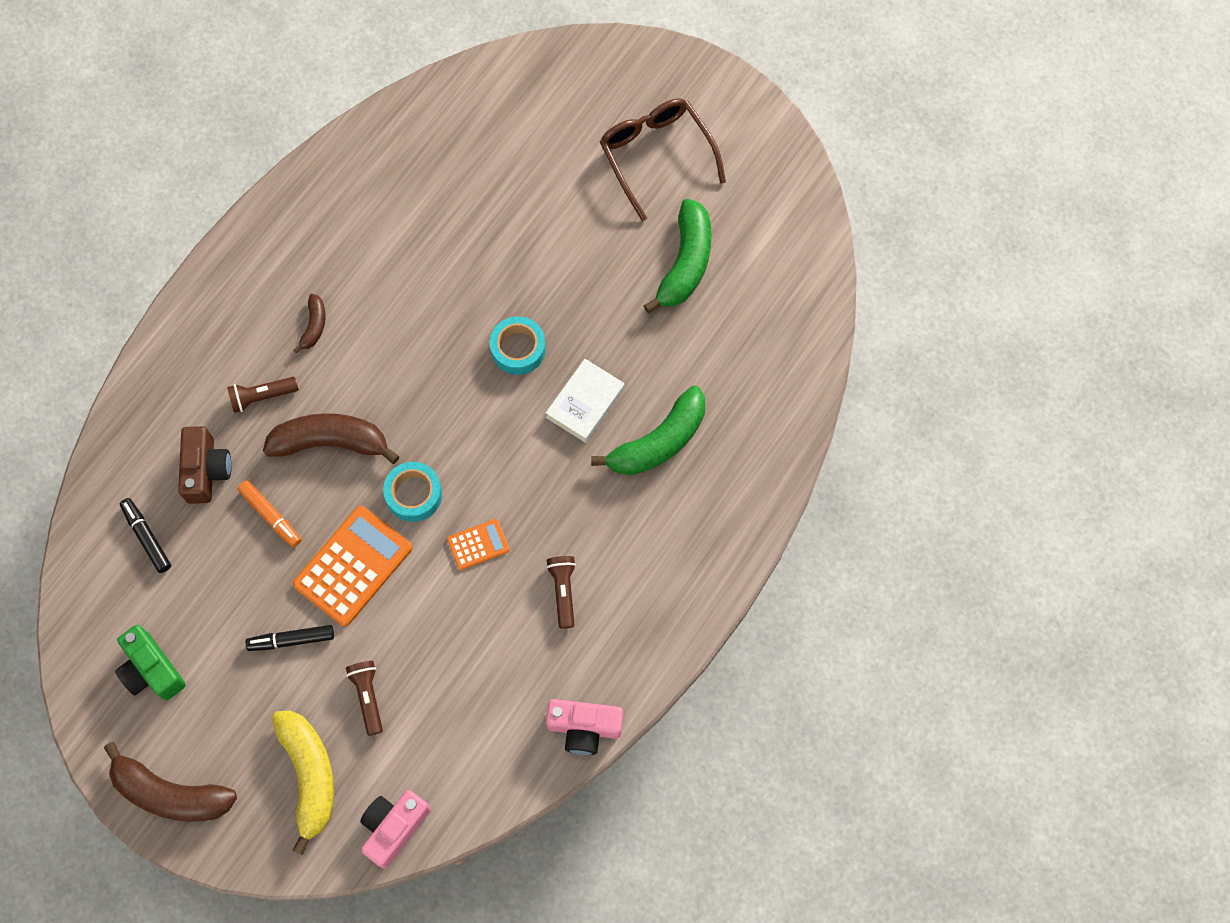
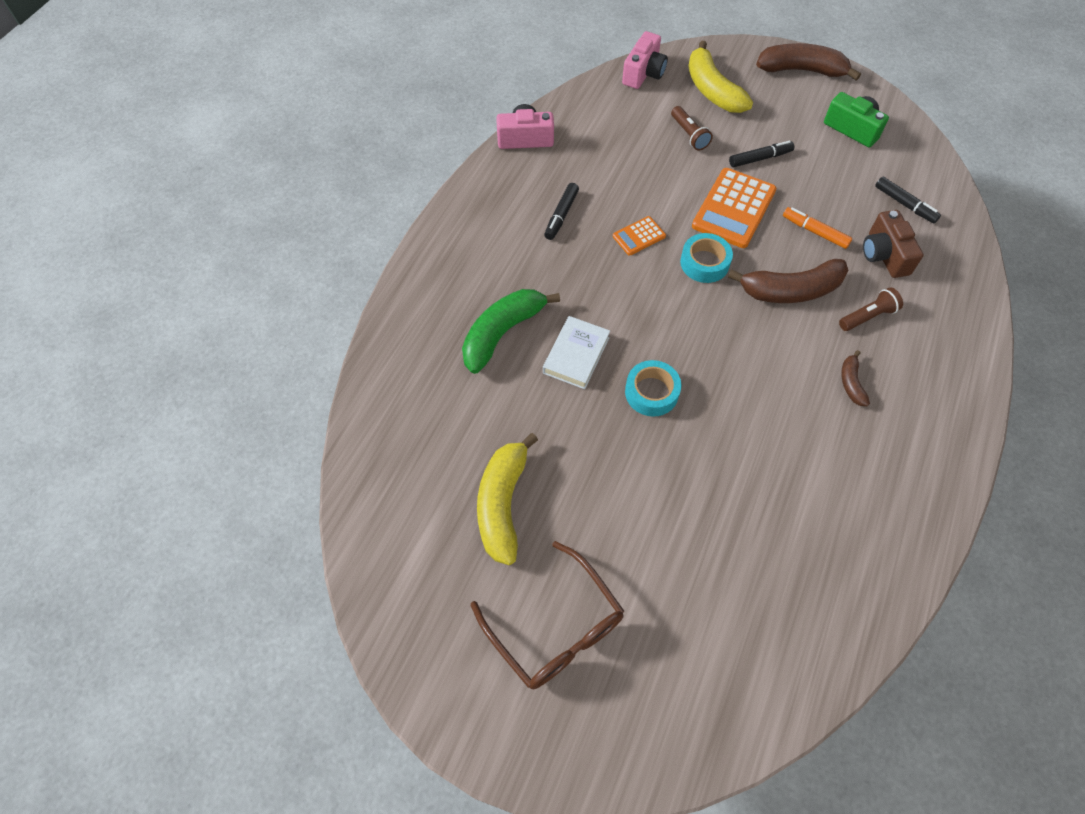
camera: 170 degrees right, 10 degrees down
brown flashlight [546,556,576,629] -> black marker [544,183,579,240]
green banana [644,199,711,313] -> yellow banana [477,433,538,565]

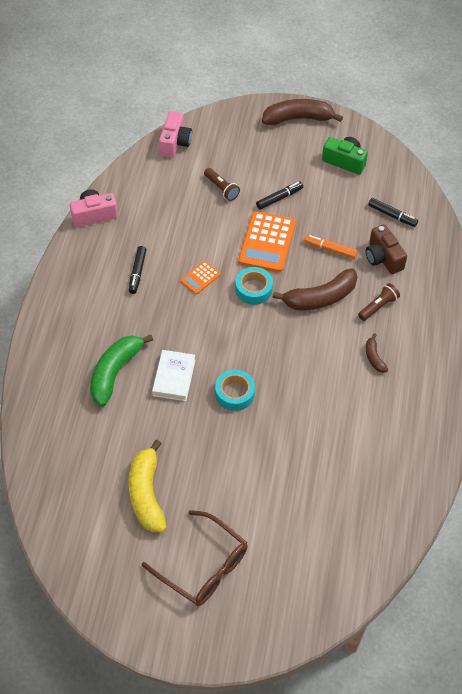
camera: 15 degrees left, 5 degrees down
yellow banana [688,41,753,113] -> none

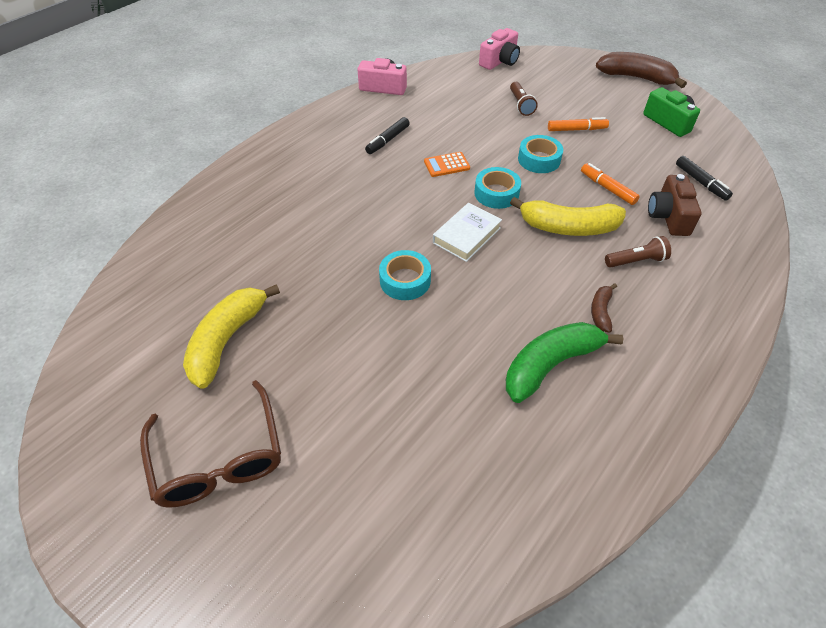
camera: 30 degrees right, 5 degrees down
green banana [90,335,153,406] -> green banana moved to [506,322,623,403]
white book [152,350,195,401] -> white book moved to [433,203,502,262]
orange calculator [238,211,296,273] -> turquoise tape [518,135,563,173]
black marker [256,181,303,210] -> orange marker [548,117,609,131]
brown banana [272,268,358,310] -> yellow banana [510,197,626,236]

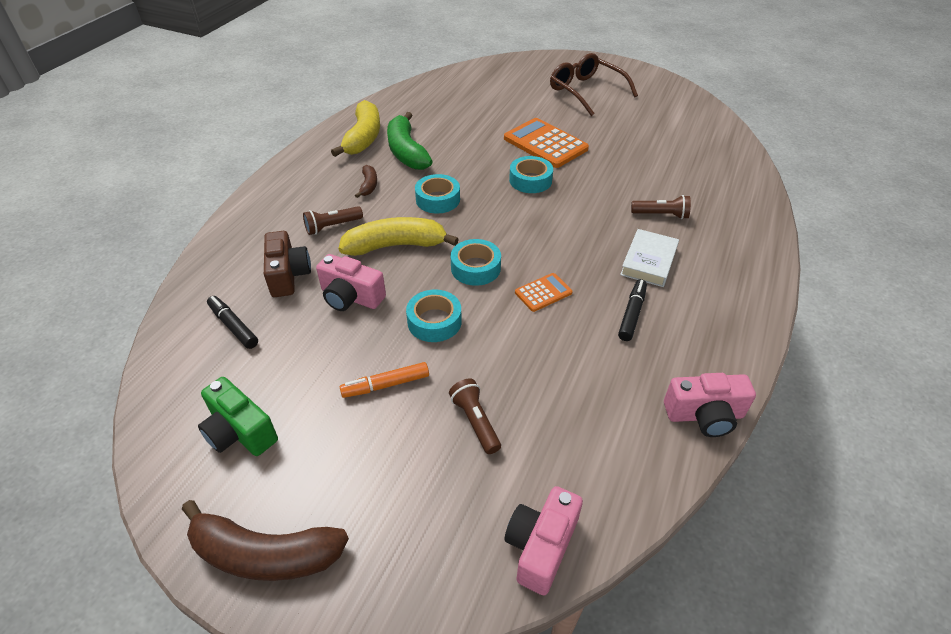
camera: 165 degrees right, 5 degrees down
yellow banana [183,284,280,389] -> yellow banana moved to [331,100,380,157]
white book [433,203,502,262] -> white book moved to [620,229,679,287]
green banana [506,322,623,403] -> green banana turned 120 degrees clockwise [387,112,433,170]
orange marker [581,163,640,205] -> pink camera [316,254,386,311]
none -> turquoise tape [415,174,460,214]
none -> orange calculator [504,118,589,168]
none -> brown flashlight [631,195,691,219]

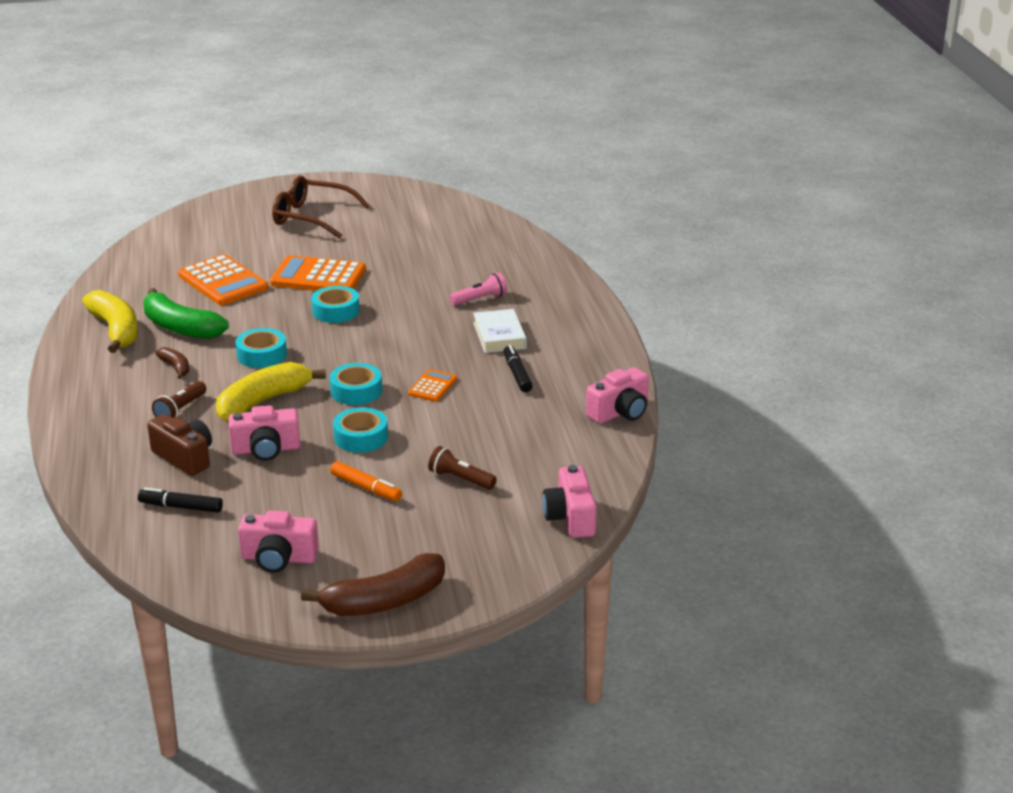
camera: 35 degrees left, 15 degrees down
green camera [198,377,278,456] -> pink camera [238,510,319,573]
orange marker [340,362,429,398] -> orange marker turned 90 degrees counterclockwise [330,461,402,501]
brown flashlight [631,195,691,219] -> pink flashlight [449,273,507,306]
none -> orange calculator [178,254,269,305]

